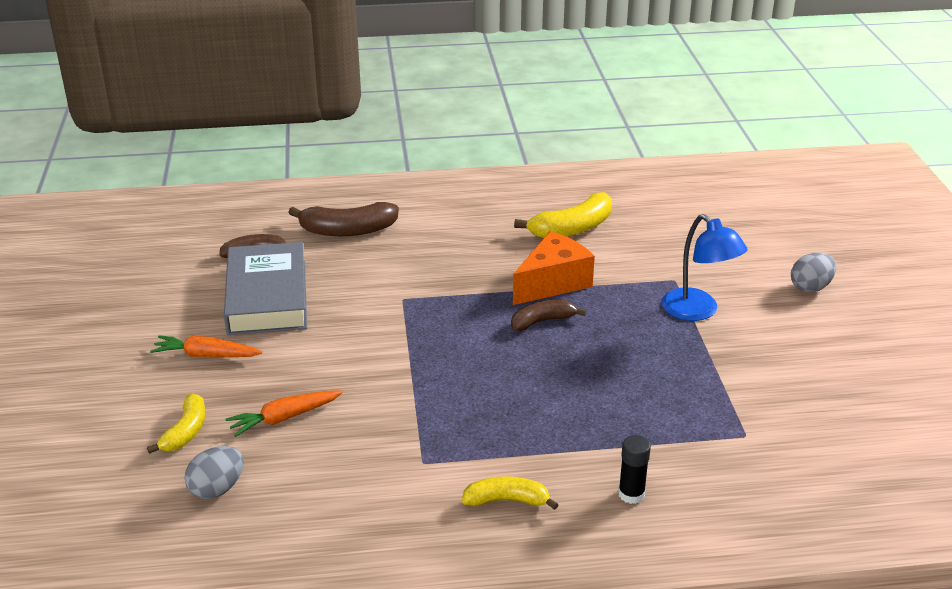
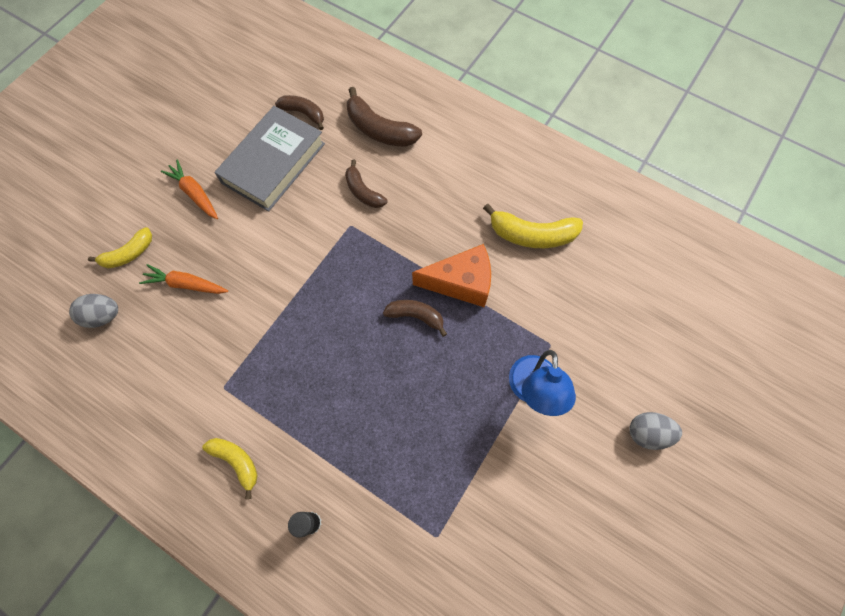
camera: 40 degrees right, 35 degrees up
none -> brown banana [345,160,388,208]

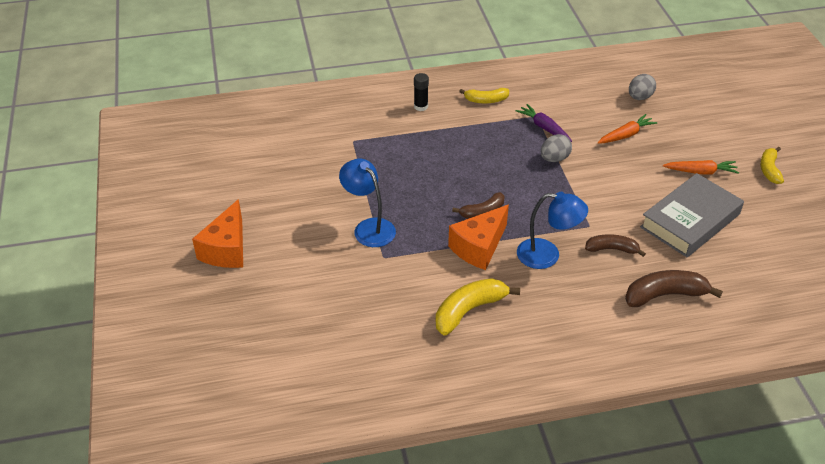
camera: 135 degrees right, 25 degrees down
yellow banana [88,227,152,268] -> yellow banana moved to [760,147,784,184]
grey book [214,106,325,212] -> grey book turned 60 degrees clockwise [640,173,744,257]
brown banana [275,95,324,130] -> none
grey egg [629,412,682,450] -> grey egg moved to [541,134,572,162]
none -> orange cheese [192,199,243,268]
none -> purple carrot [516,104,572,142]
none -> blue lamp [517,192,588,269]

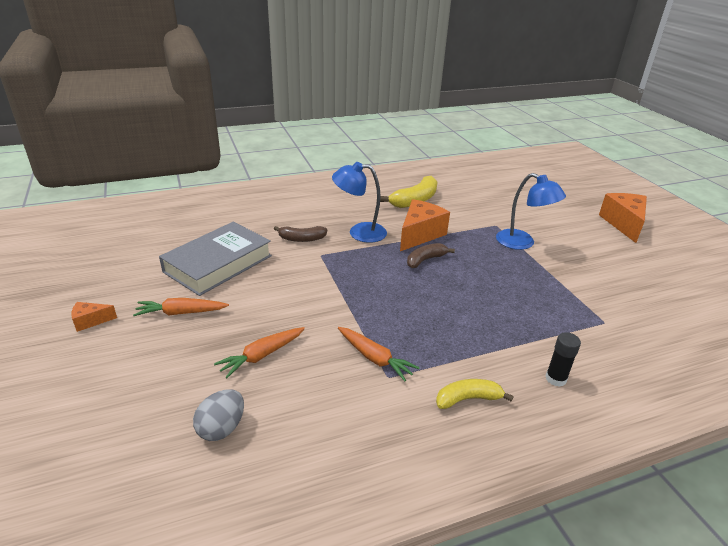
camera: 170 degrees right, 10 degrees down
purple carrot [516,104,572,142] -> orange carrot [338,327,420,381]
grey egg [541,134,572,162] -> none
brown banana [625,270,723,307] -> none
yellow banana [760,147,784,184] -> orange cheese [71,302,117,332]

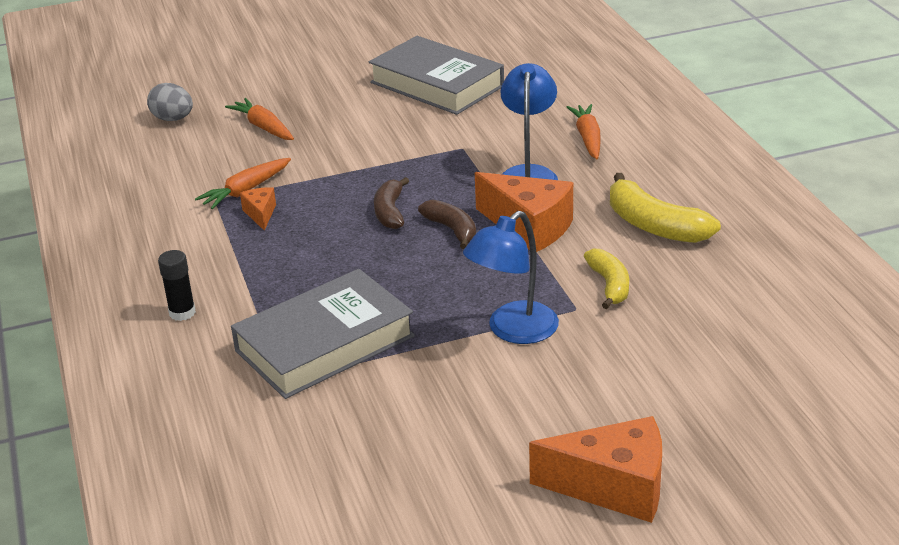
camera: 95 degrees right, 0 degrees up
orange cheese [71,302,117,332] -> orange cheese moved to [240,187,276,231]
orange carrot [133,298,229,316] -> orange carrot moved to [567,104,600,159]
brown banana [274,226,327,242] -> brown banana moved to [374,177,409,229]
yellow banana [436,379,514,409] -> yellow banana moved to [584,249,629,309]
none -> grey book [231,269,415,399]

